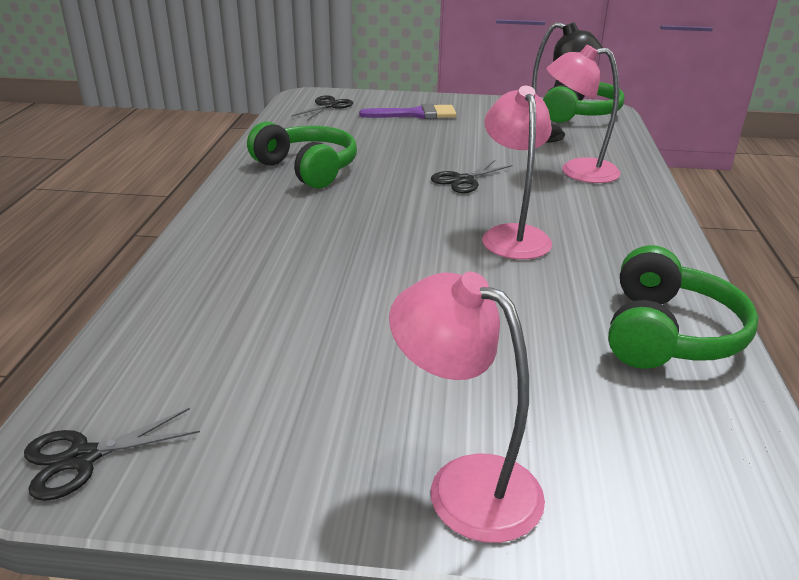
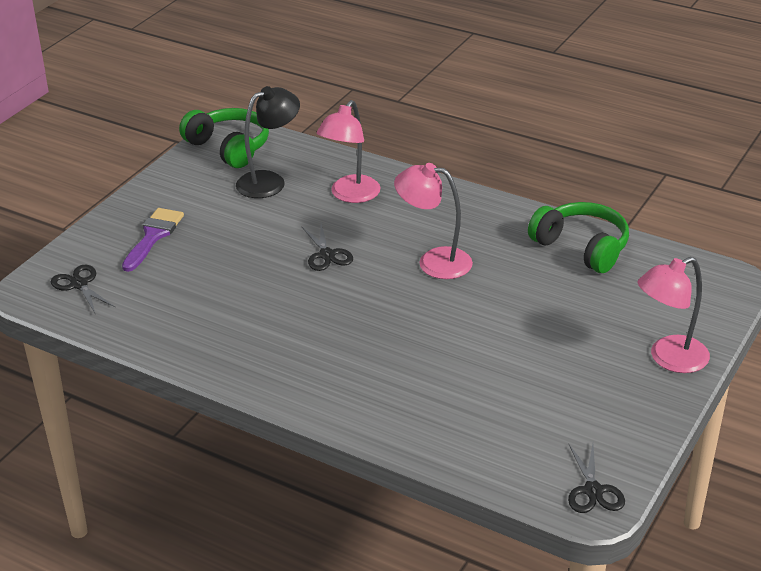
camera: 65 degrees left, 5 degrees up
green headphones [247,121,357,189] -> none

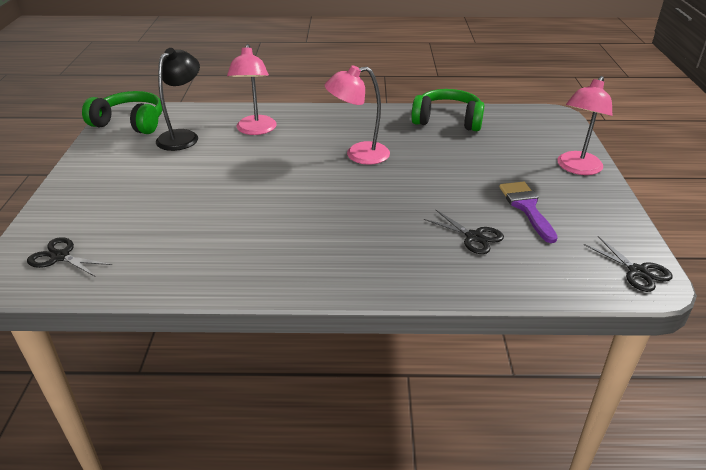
camera: 30 degrees left, 0 degrees up
purple brush [122,208,184,272] -> purple brush moved to [499,182,558,243]
black scissors [301,224,353,271] -> black scissors moved to [424,210,504,254]

